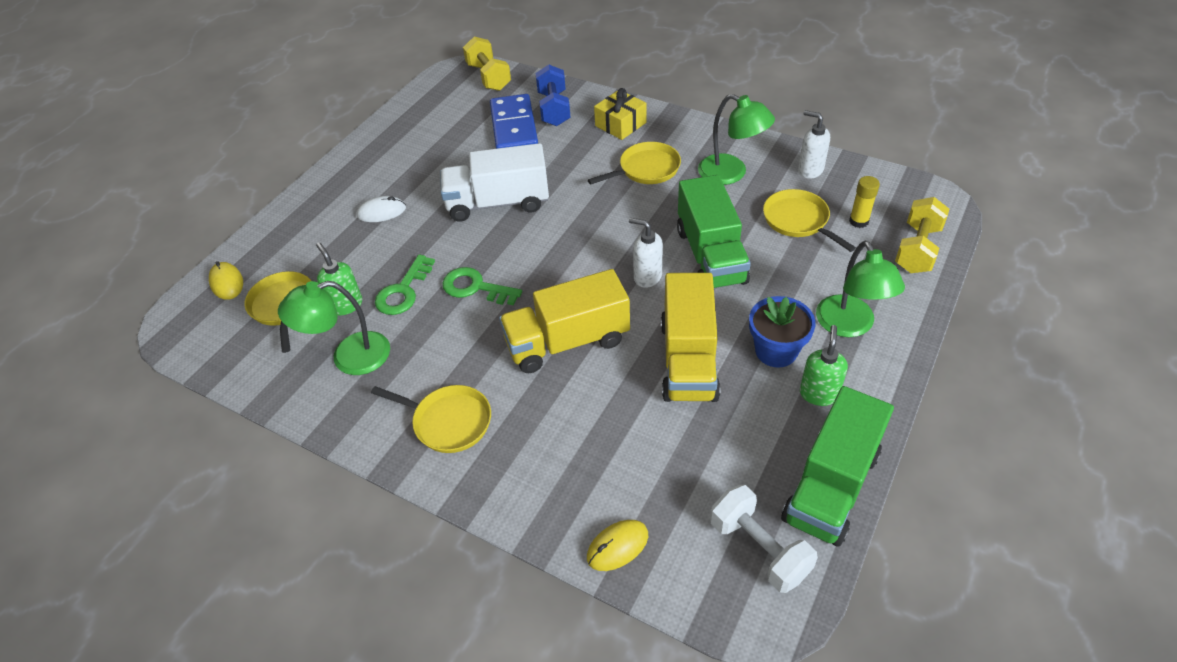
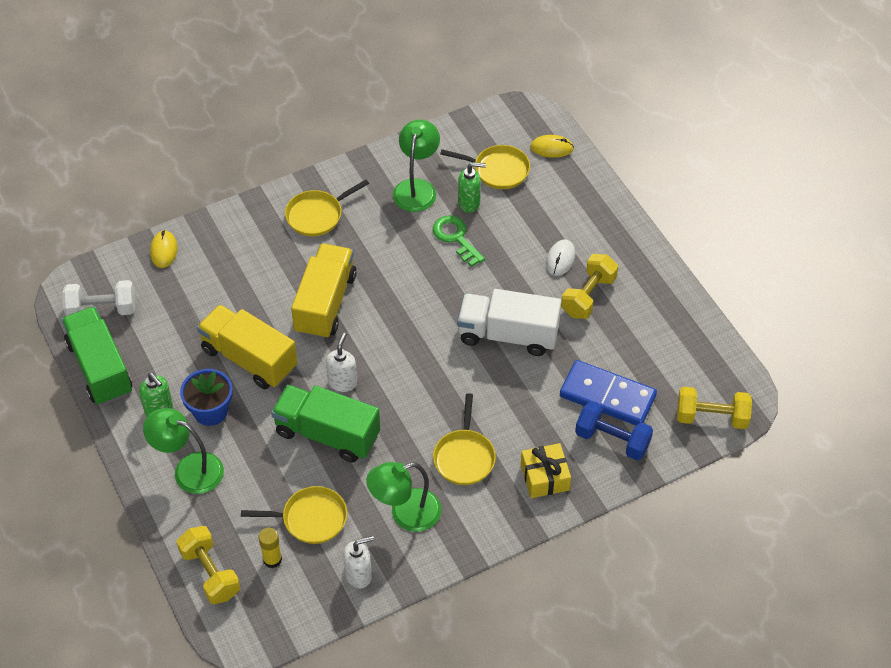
camera: 120 degrees right, 5 degrees up
white truck [440,143,549,221] -> white truck turned 105 degrees counterclockwise [457,289,561,356]
green key [442,267,522,305] -> none
white soap dispenser [629,218,663,288] -> white soap dispenser turned 45 degrees counterclockwise [326,333,357,392]
none -> yellow dumbbell [561,254,618,319]

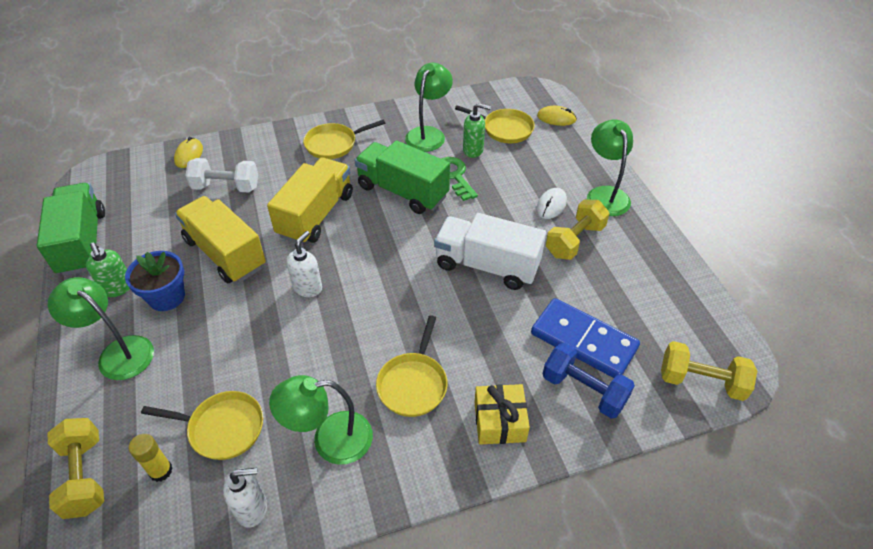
camera: 10 degrees right, 5 degrees down
white dumbbell [62,280,135,316] -> white dumbbell moved to [185,158,258,193]
green truck [271,385,380,462] -> green truck moved to [355,140,450,214]
none -> green lamp [587,120,633,216]

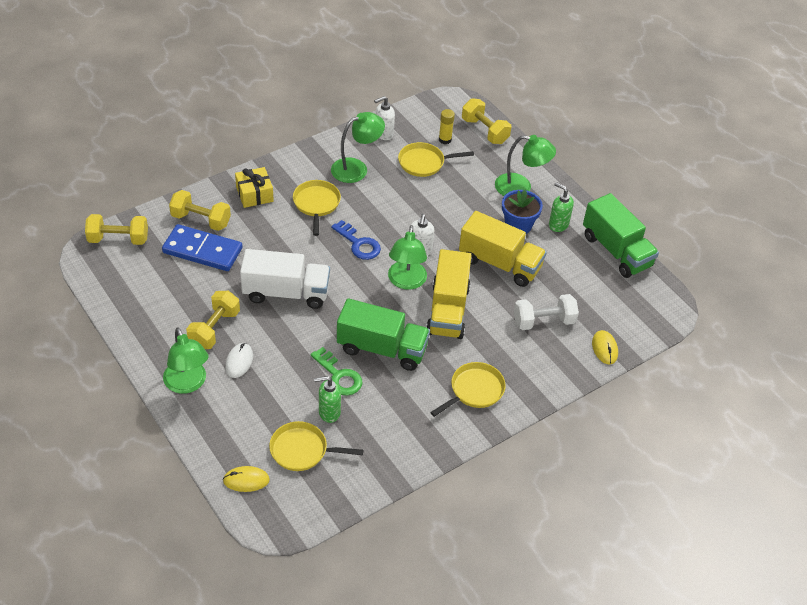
camera: 160 degrees right, 0 degrees up
green lamp [405,63,453,152] -> green lamp moved to [388,225,427,290]
blue dumbbell [543,343,635,419] -> yellow dumbbell [169,190,231,231]
none -> blue key [331,220,381,260]

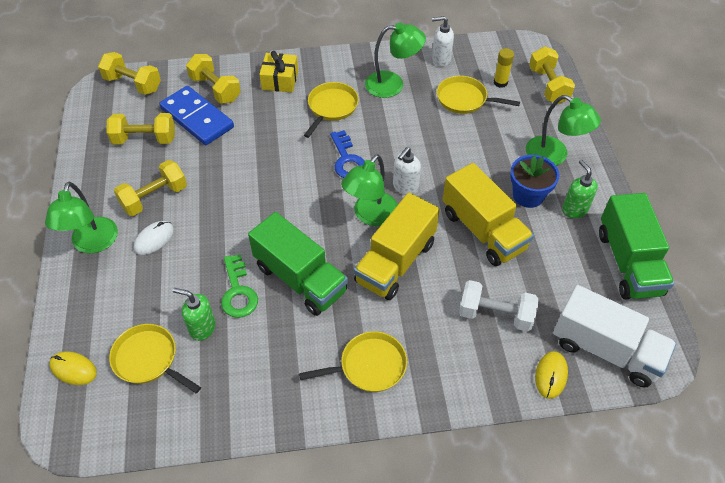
camera: 30 degrees right, 5 degrees up
white truck [240,249,330,309] -> white truck moved to [553,285,676,388]
none -> yellow dumbbell [107,113,175,145]

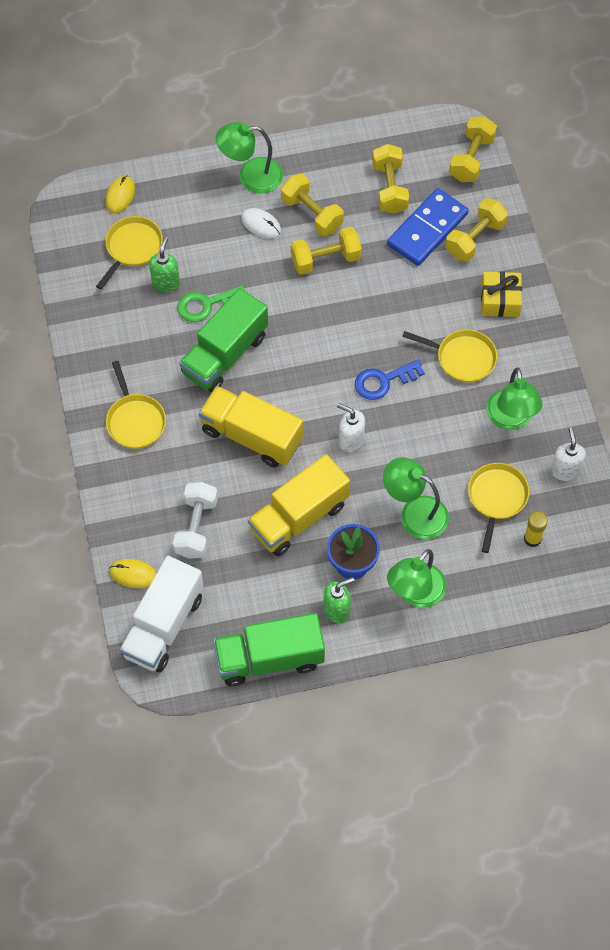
camera: 85 degrees right, 10 degrees up
green lamp [341,154,398,226] -> green lamp moved to [383,457,449,539]
yellow dumbbell [529,46,575,104] -> yellow dumbbell moved to [291,227,362,275]

